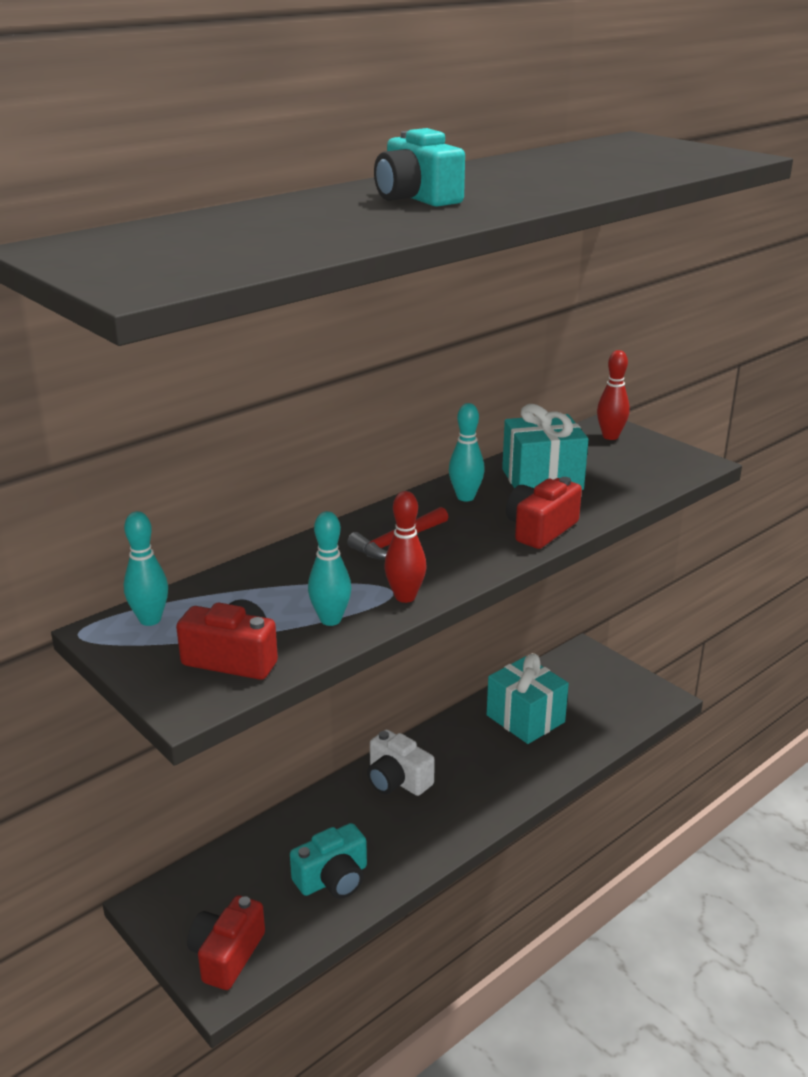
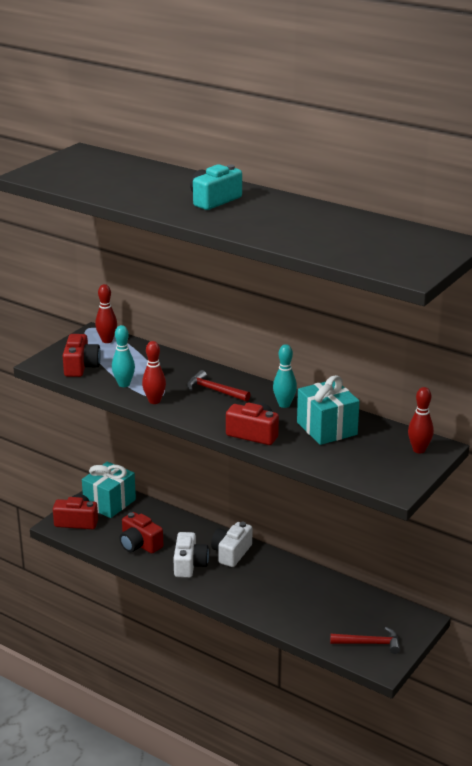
camera: 75 degrees right, 0 degrees up
turquoise bowling pin [124,511,168,626] -> red bowling pin [95,284,117,343]
turquoise camera [290,823,367,898] -> red camera [119,512,163,554]
turquoise gift [487,654,569,744] -> turquoise gift moved to [82,461,136,518]
none -> white camera [173,532,209,578]
none -> red hammer [330,627,400,654]

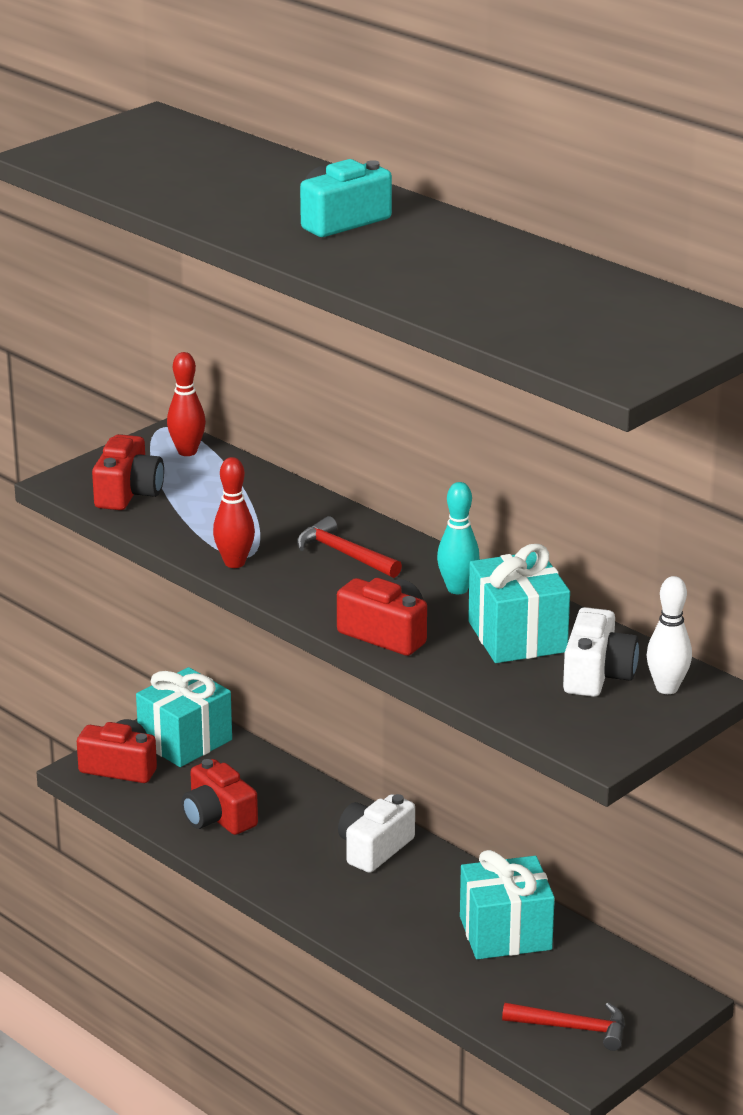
camera: 10 degrees right, 0 degrees up
turquoise bowling pin [112,325,135,387] -> none
white camera [173,532,209,578] -> white camera moved to [563,607,639,697]
red bowling pin [408,387,434,453] -> white bowling pin [647,576,692,694]
none -> turquoise gift [460,850,555,959]

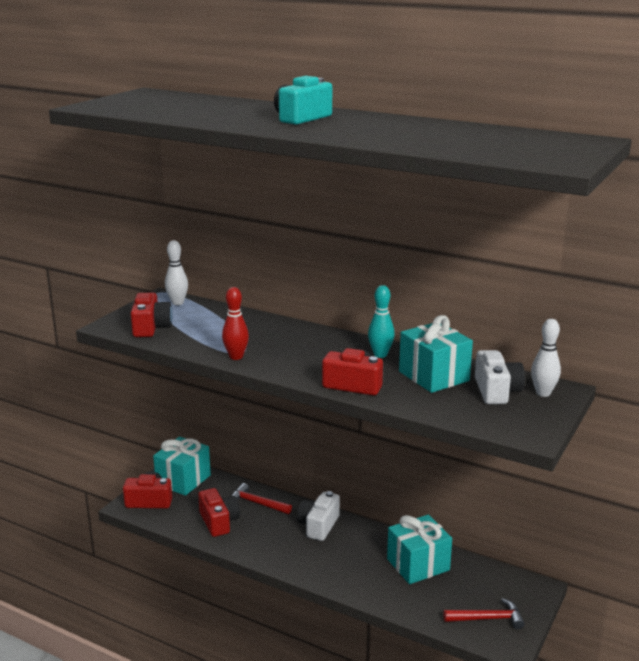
camera: 15 degrees left, 5 degrees down
red bowling pin [167,352,206,456] -> white bowling pin [165,240,188,305]
red camera [182,759,258,835] -> red camera turned 150 degrees counterclockwise [198,488,240,537]
red hammer [297,516,402,578] -> red hammer moved to [232,483,292,514]

